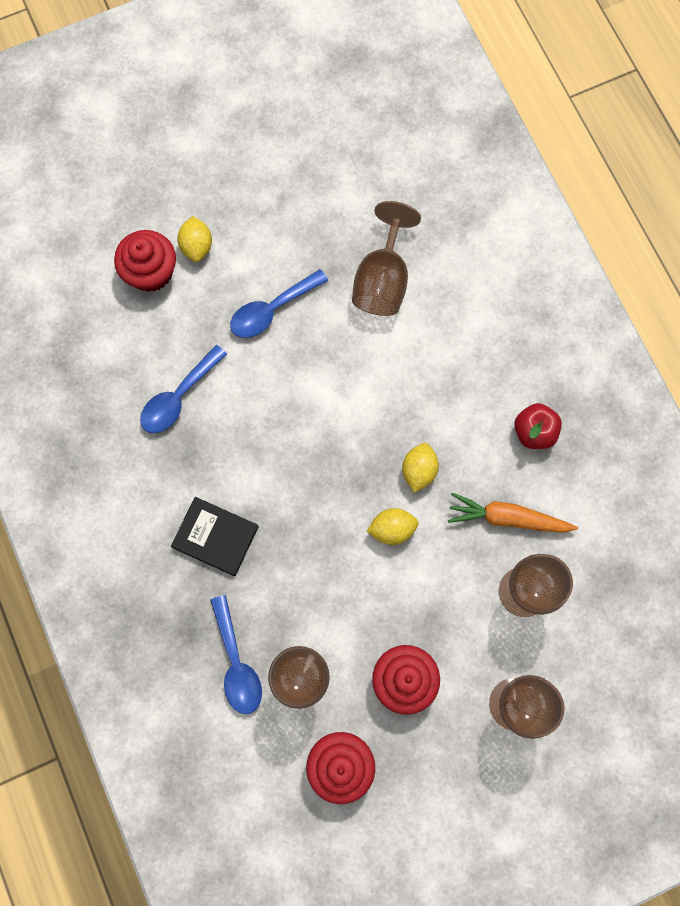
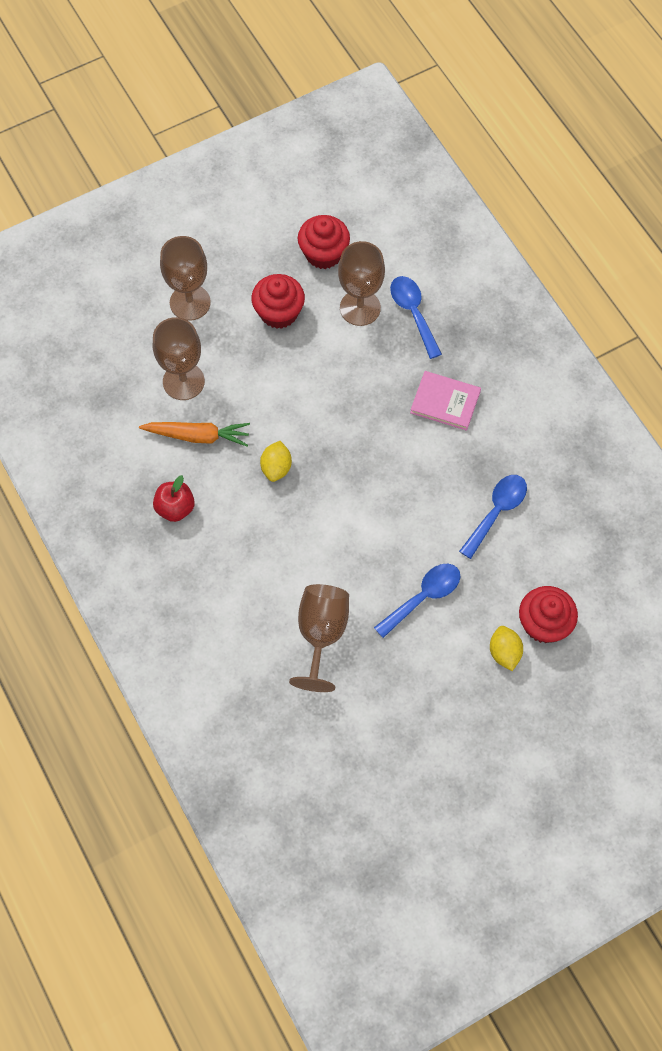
camera: 175 degrees right, 10 degrees down
black book [171,497,259,576] -> pink book [410,371,481,431]
yellow lemon [366,508,419,545] -> none

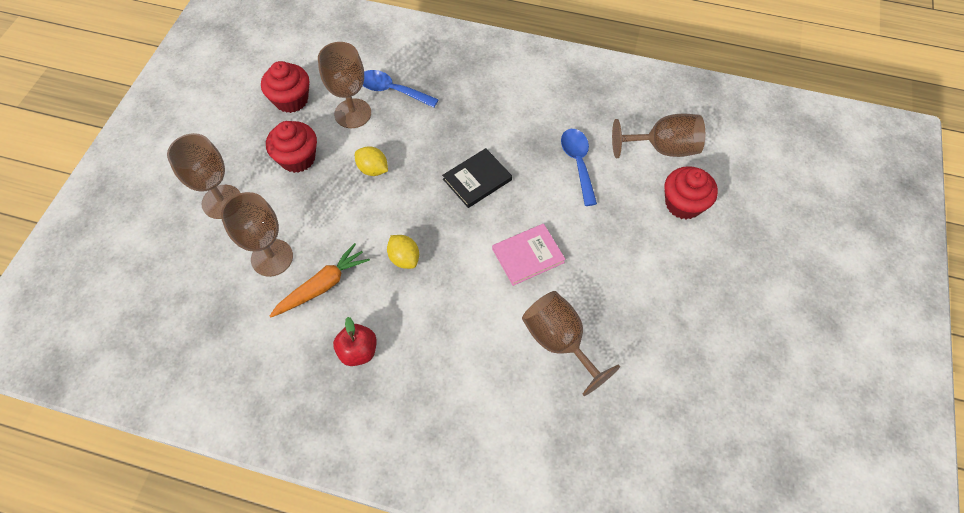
camera: 45 degrees left, 5 degrees down
blue spoon [374,564,460,638] -> none
pink book [410,371,481,431] -> pink book moved to [492,224,566,286]
yellow lemon [490,626,523,671] -> yellow lemon moved to [355,146,388,176]
none -> black book [442,148,512,208]
none -> brown goblet [612,114,705,158]

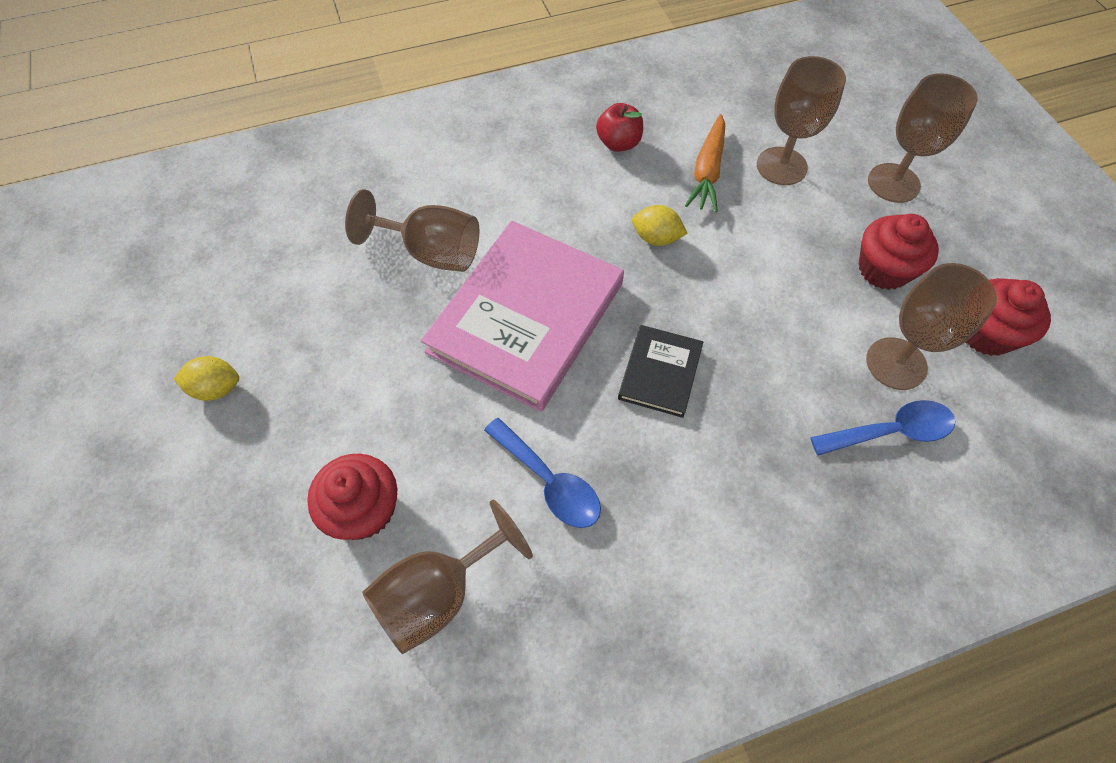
camera: 145 degrees right, 0 degrees up
yellow lemon [355,146,388,176] -> yellow lemon moved to [174,356,239,401]
pink book [492,224,566,286] -> pink book [421,221,624,412], size x2.10

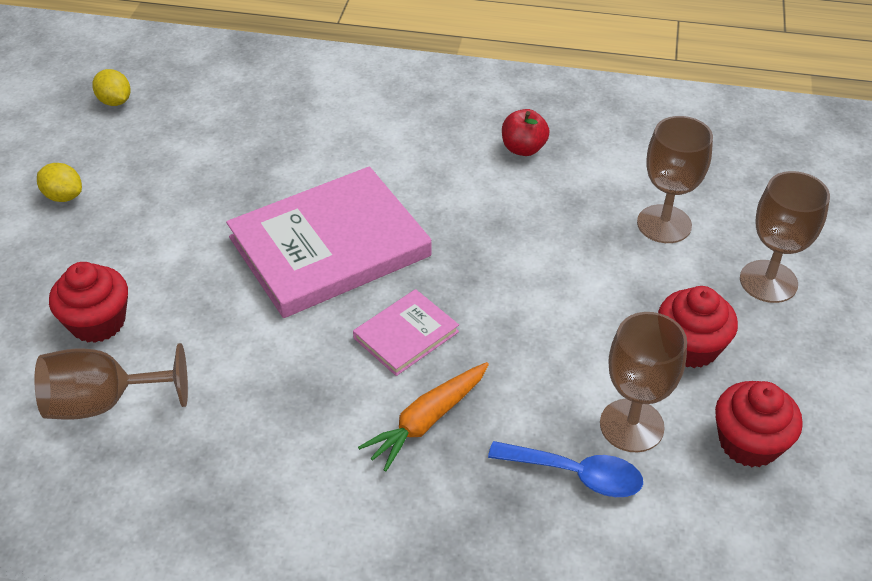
camera: 30 degrees right, 15 degrees down
brown goblet [345,189,479,272] -> none
blue spoon [484,418,601,528] -> none
black book [618,325,703,418] -> pink book [353,289,459,376]
yellow lemon [632,205,687,246] -> yellow lemon moved to [92,69,131,106]
orange carrot [685,114,725,212] -> orange carrot moved to [358,362,489,471]

